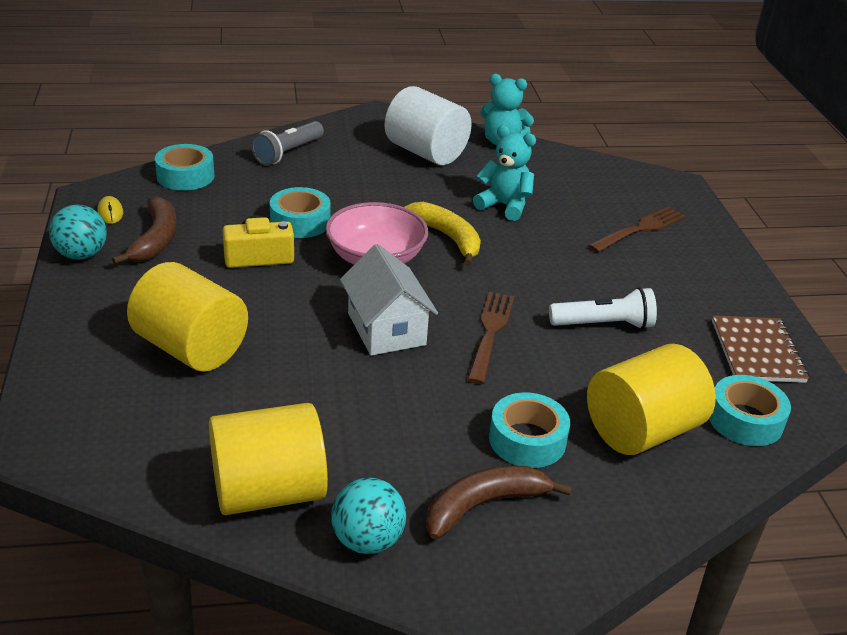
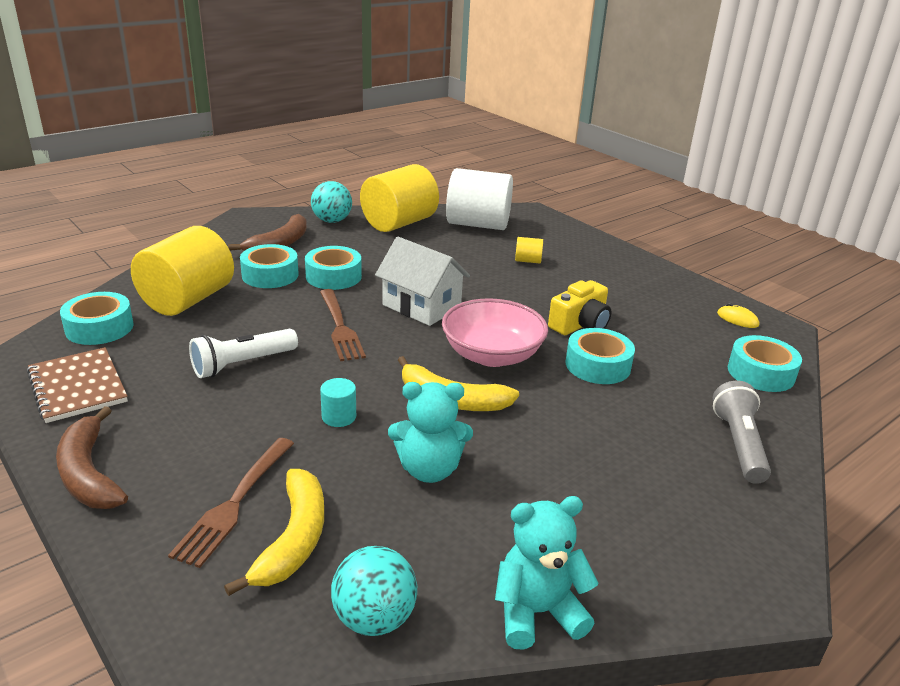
camera: 150 degrees right, 5 degrees down
turquoise ball [49,205,107,260] -> turquoise ball moved to [331,546,417,636]
brown banana [112,196,177,265] -> brown banana moved to [56,406,128,509]
yellow cylinder [127,262,248,372] -> yellow cylinder [515,237,543,263], size x0.41
white cylinder [385,86,472,165] -> white cylinder moved to [446,168,513,230]
none -> yellow banana [224,469,324,596]
none -> turquoise tape [305,246,362,290]
none -> turquoise cylinder [320,378,356,427]

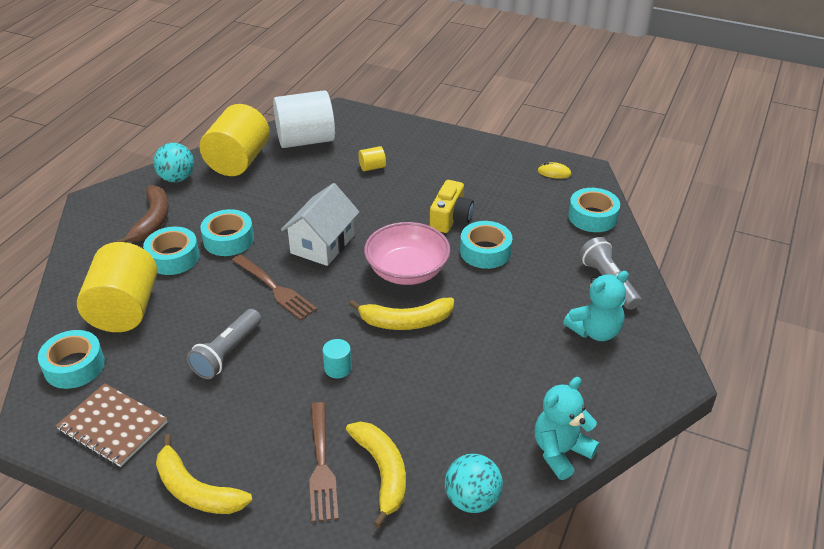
camera: 25 degrees left, 10 degrees up
brown banana [56,406,128,509] -> yellow banana [156,434,252,514]
white flashlight [189,329,298,378] -> grey flashlight [187,309,261,379]
white house [375,237,470,326] -> white house turned 75 degrees counterclockwise [281,183,359,266]
turquoise teddy bear [388,382,473,483] -> turquoise teddy bear moved to [563,271,629,341]

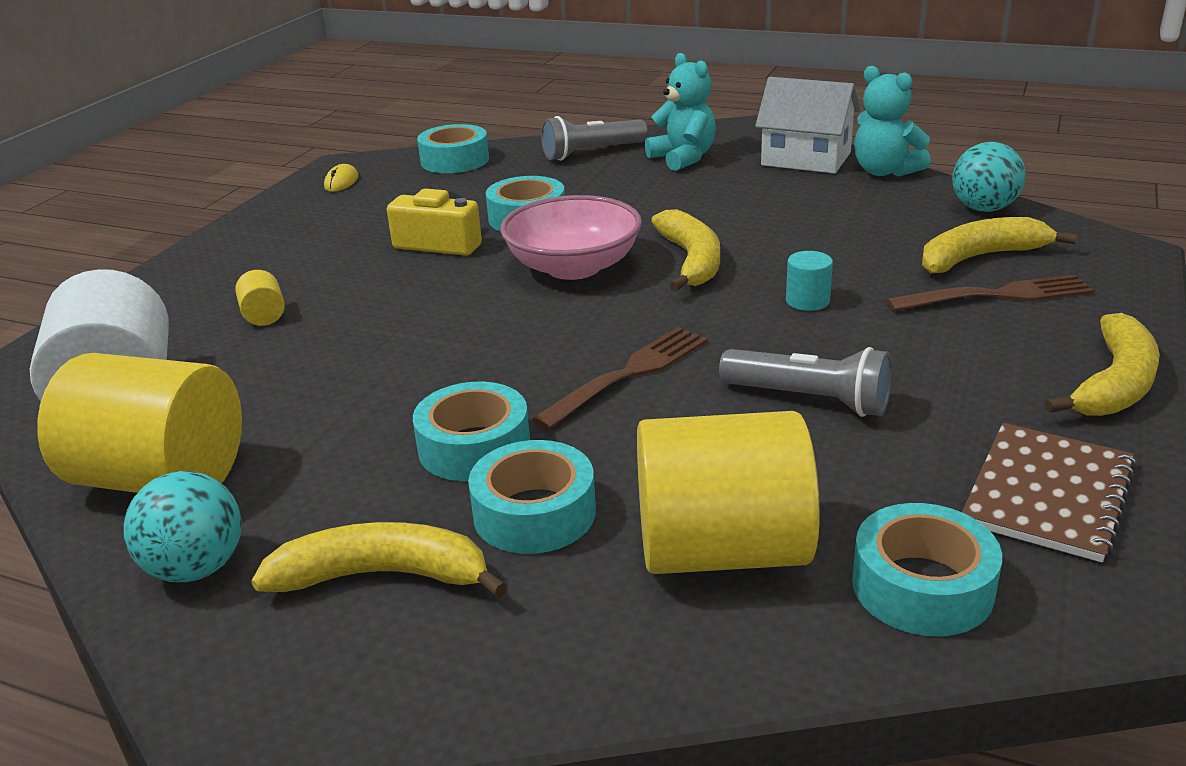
camera: 90 degrees left, 10 degrees down
brown banana [116,185,169,242] -> yellow banana [251,522,508,598]
white house [281,183,359,266] -> white house moved to [755,77,860,174]

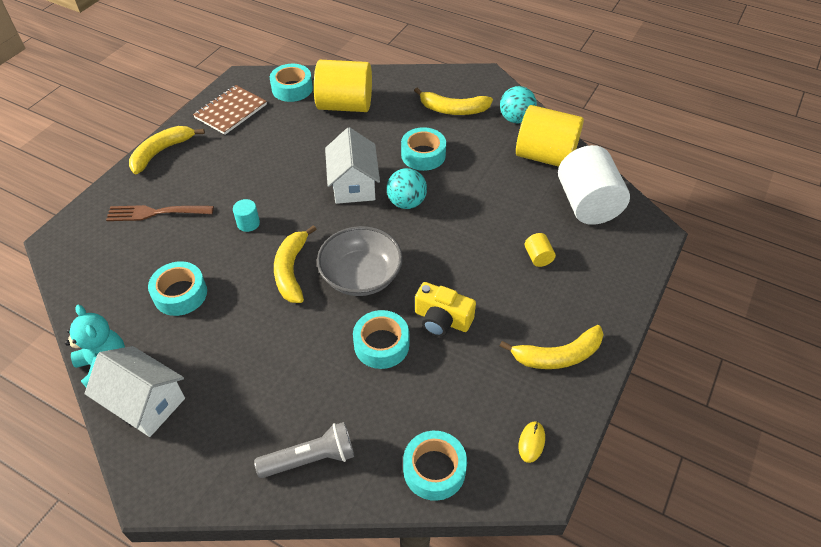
camera: 175 degrees left, 20 degrees up
turquoise tape [468,440,596,554] -> turquoise tape moved to [148,261,207,316]
pink bowl [500,195,642,280] -> grey bowl [317,226,403,296]
brown fork [532,327,708,430] -> white house [325,127,380,204]
turquoise teddy bear [645,53,716,171] -> none
grey flashlight [719,347,892,417] -> none
yellow banana [922,217,1077,273] -> yellow banana moved to [500,325,604,369]
turquoise ball [952,142,1026,212] -> turquoise ball moved to [387,168,427,209]

